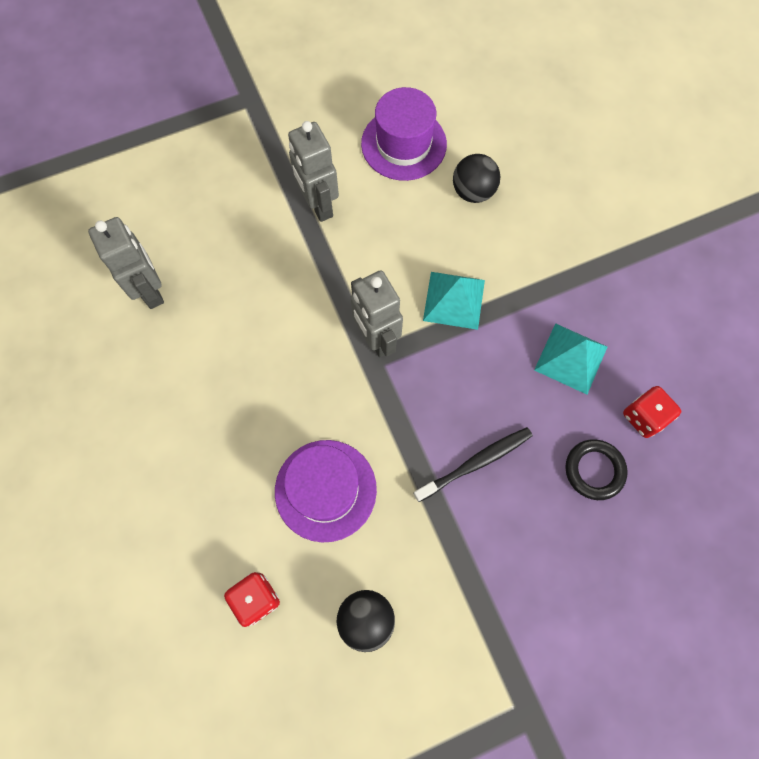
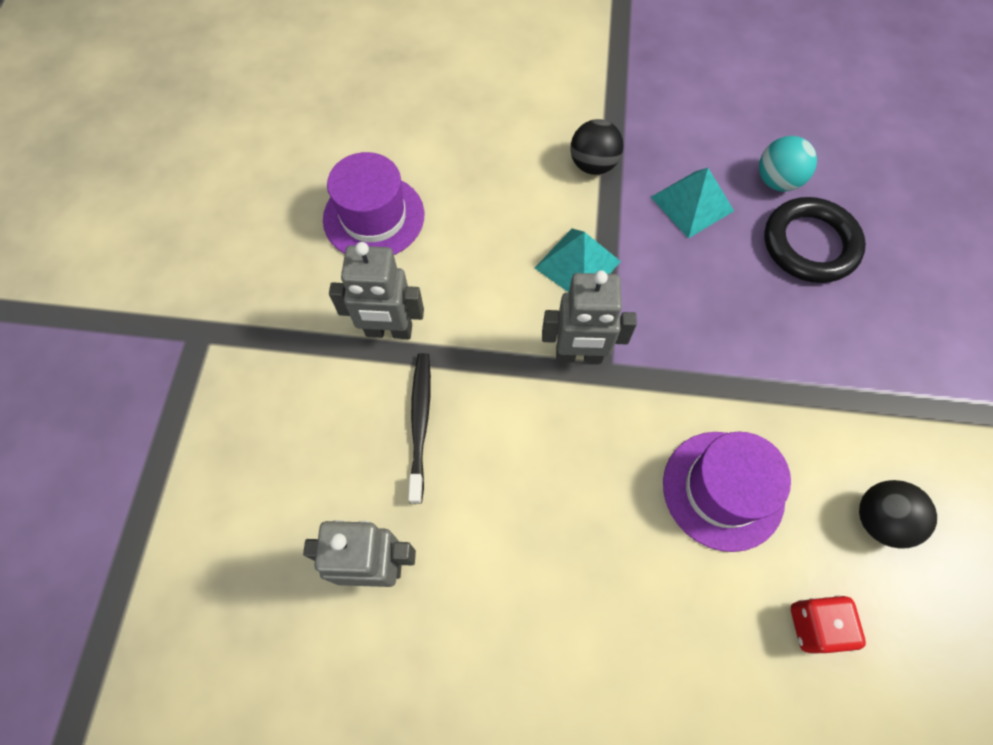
camera: 60 degrees left, 5 degrees down
black toothbrush [413,427,533,502] -> black toothbrush moved to [408,353,431,504]
black ball [453,154,501,203] -> black ball moved to [571,119,624,175]
black ring [565,439,628,500] -> black ring [764,197,866,283], size x1.55
red dice [623,386,681,438] -> turquoise ball [759,136,817,191]

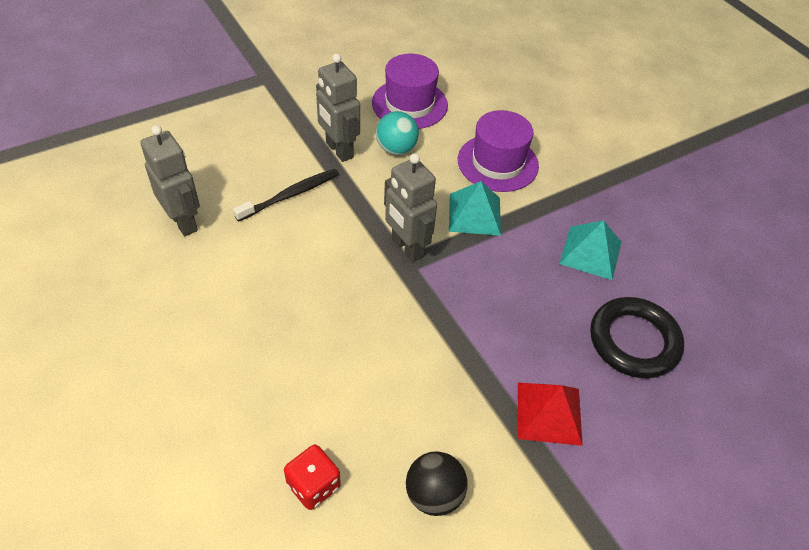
camera: 50 degrees right, 15 degrees down
black ball [571,119,624,175] -> none
purple hat [663,432,791,552] -> purple hat moved to [458,110,539,192]
turquoise ball [759,136,817,191] -> turquoise ball moved to [376,111,419,155]
none -> red pyramid [518,383,583,446]

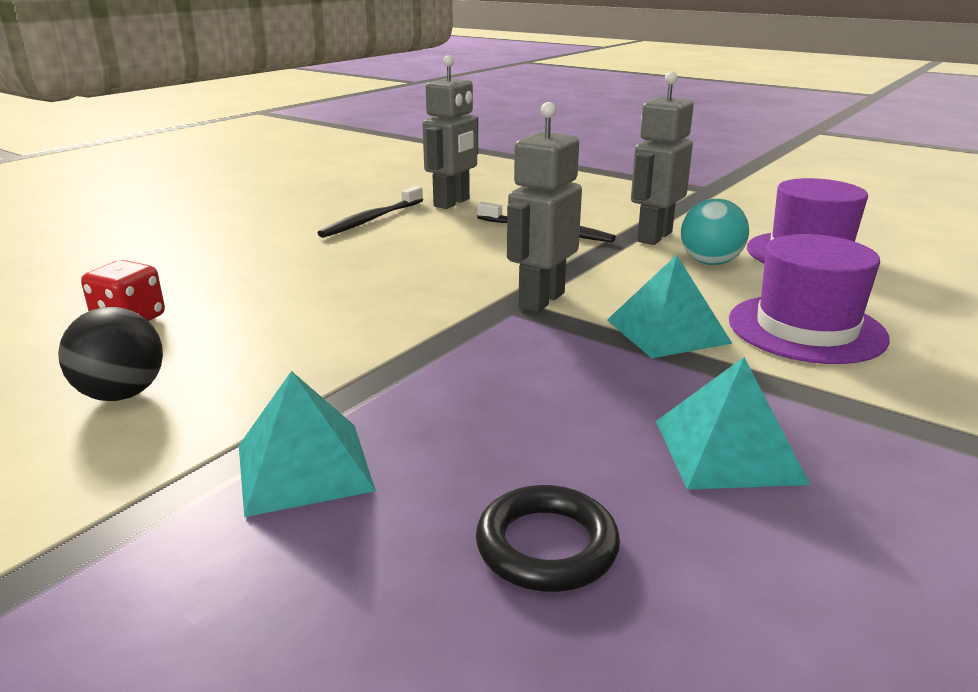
camera: 70 degrees right, 25 degrees down
red pyramid [518,383,583,446] -> turquoise pyramid [239,371,376,517]
black ring [590,297,684,378] -> black ring [476,485,620,592], size x0.64
none -> black toothbrush [318,186,423,238]

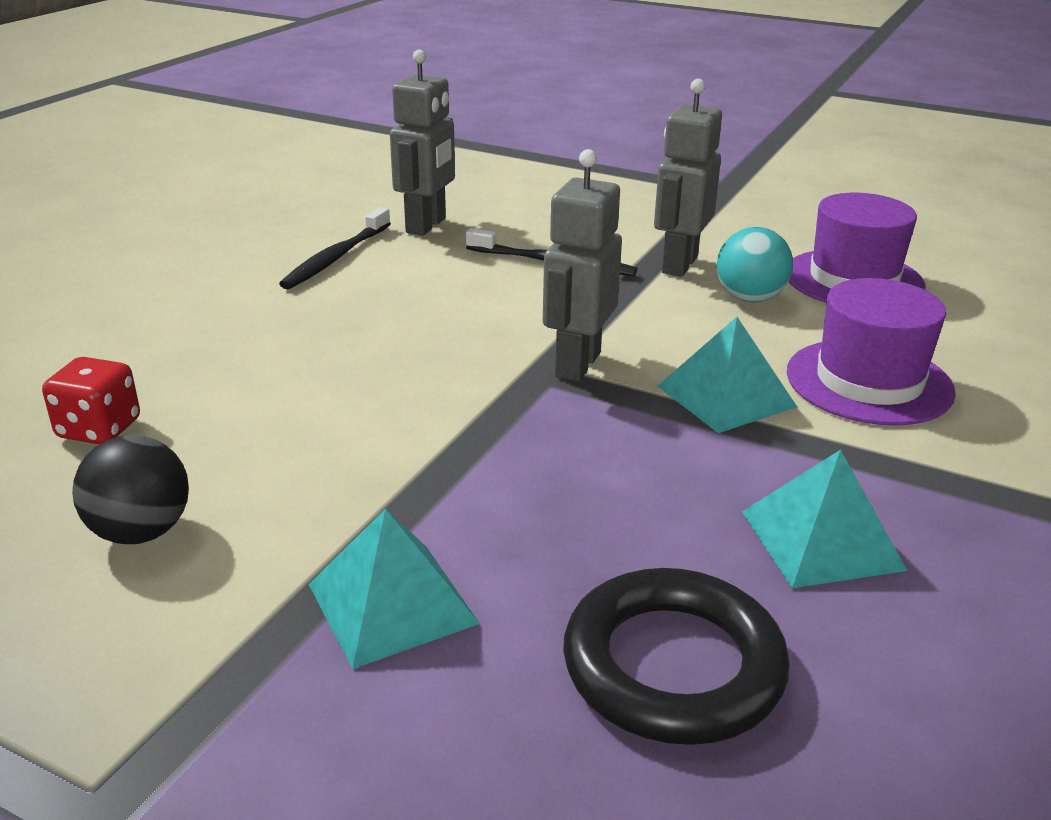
camera: 10 degrees left, 5 degrees up
black ring [476,485,620,592] -> black ring [563,568,790,745], size x1.55

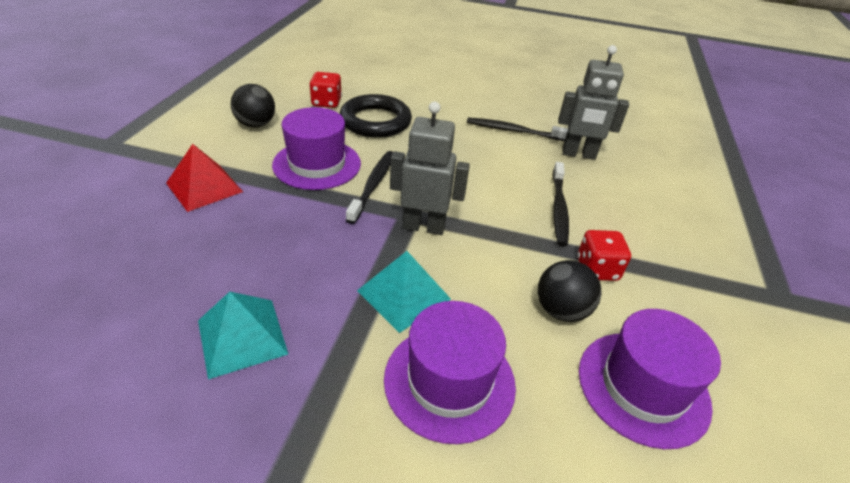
camera: 75 degrees right, 10 degrees up
turquoise pyramid [308,509,480,669] -> red pyramid [166,144,243,212]
black ring [563,568,790,745] -> black ring moved to [340,94,412,138]
grey robot [654,79,722,277] -> red dice [577,230,631,281]
turquoise ball [717,227,793,302] -> black ball [538,260,602,322]
none -> purple hat [272,107,361,190]
none -> black toothbrush [346,151,393,224]

